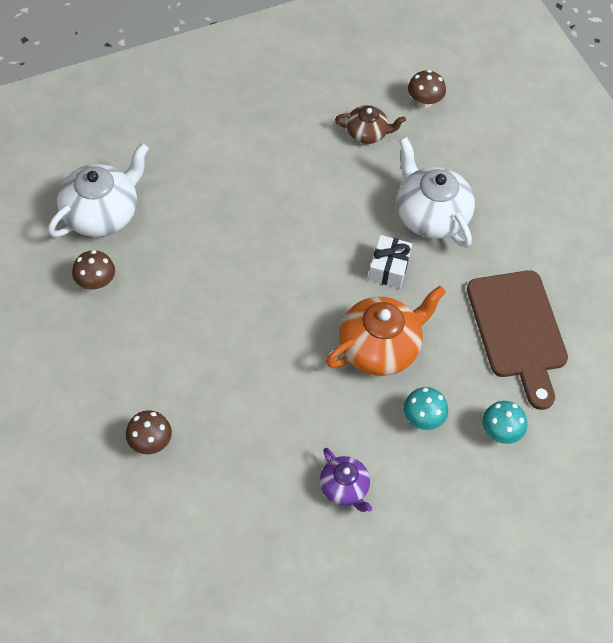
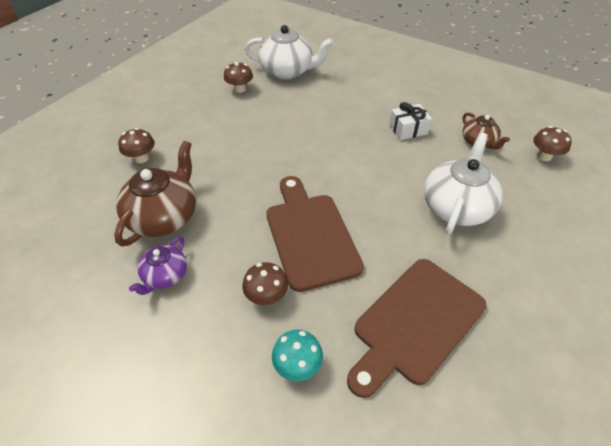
camera: 60 degrees right, 10 degrees down
orange teapot [326,286,446,376] -> brown cutting board [266,176,364,292]
white gift [368,235,412,288] -> white gift moved to [389,102,432,140]
turquoise mushroom [404,387,448,430] -> brown mushroom [242,262,288,305]
none -> brown teapot [114,141,196,247]

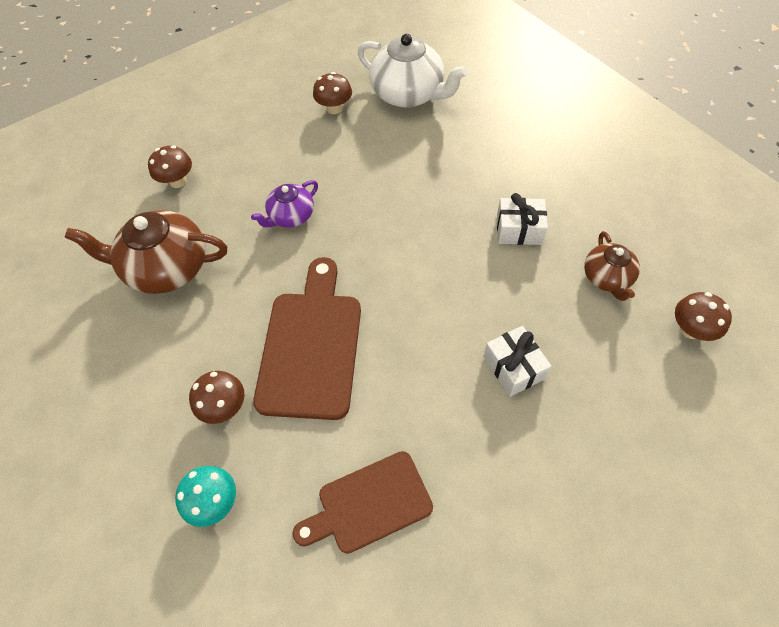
camera: 25 degrees right, 10 degrees up
brown teapot [114,141,196,247] -> brown teapot turned 135 degrees counterclockwise [65,210,227,294]
purple teapot [129,237,187,295] -> purple teapot moved to [251,180,318,228]
brown cutting board [347,259,487,398] -> brown cutting board [293,451,433,554], size x0.66
white teapot [424,133,503,234] -> white gift [483,326,551,397]

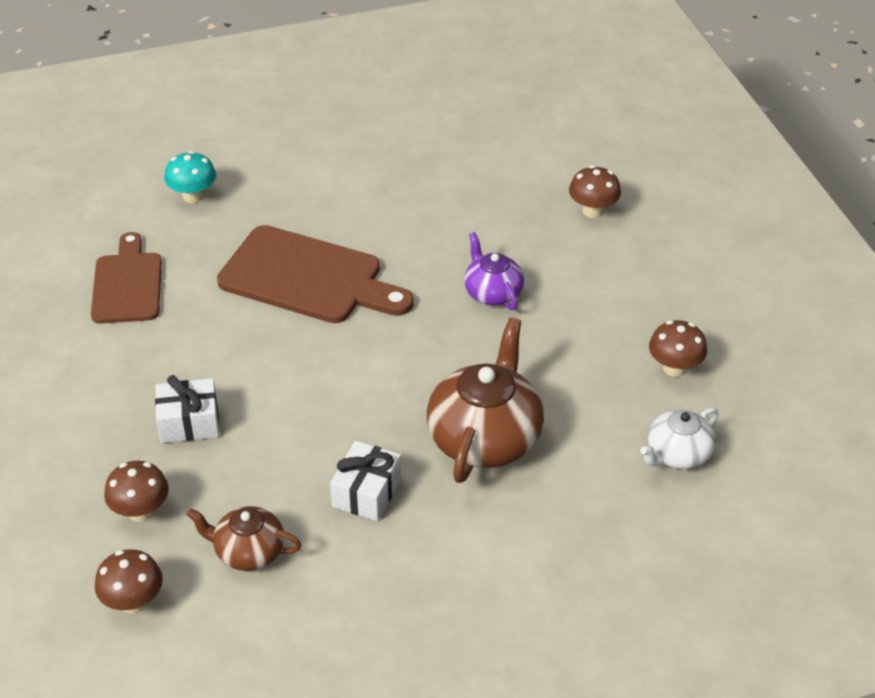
camera: 105 degrees right, 15 degrees down
brown teapot [65,210,227,294] -> brown teapot moved to [427,318,544,483]
brown mushroom [189,371,244,424] -> brown mushroom moved to [104,461,169,522]
white teapot [358,34,468,108] -> white teapot [640,408,719,469], size x0.57

